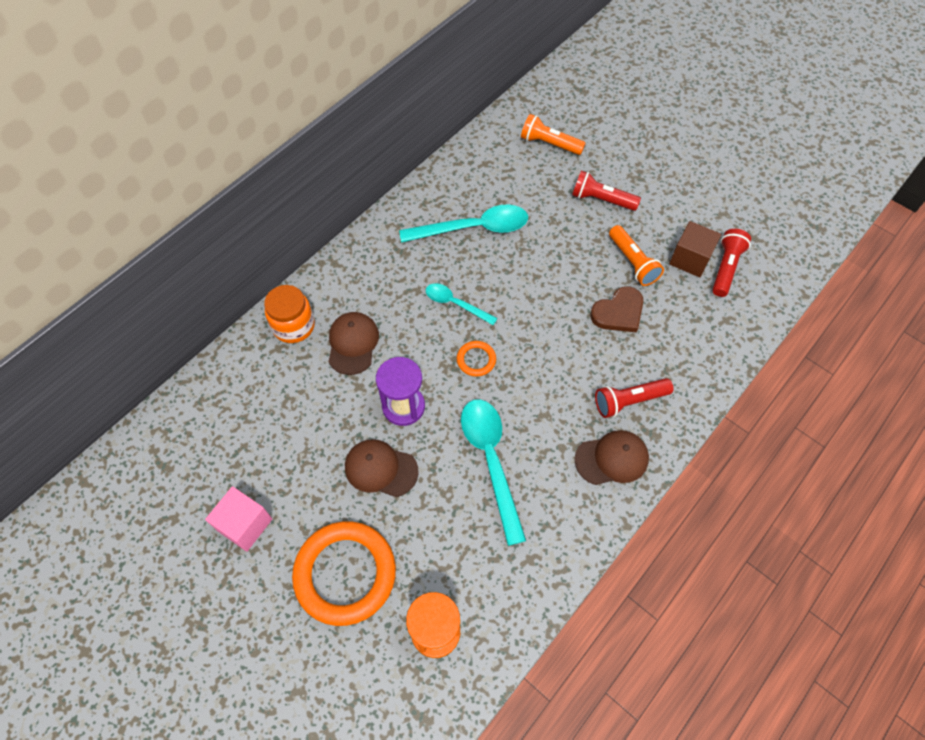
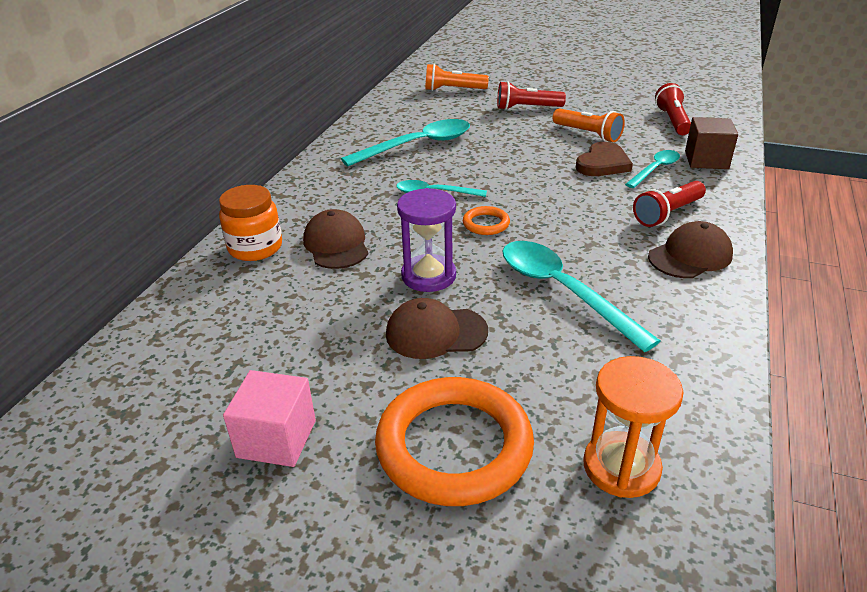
camera: 20 degrees left, 25 degrees down
brown cube [669,221,722,277] -> brown cube moved to [685,117,738,169]
none -> turquoise spoon [625,150,680,188]

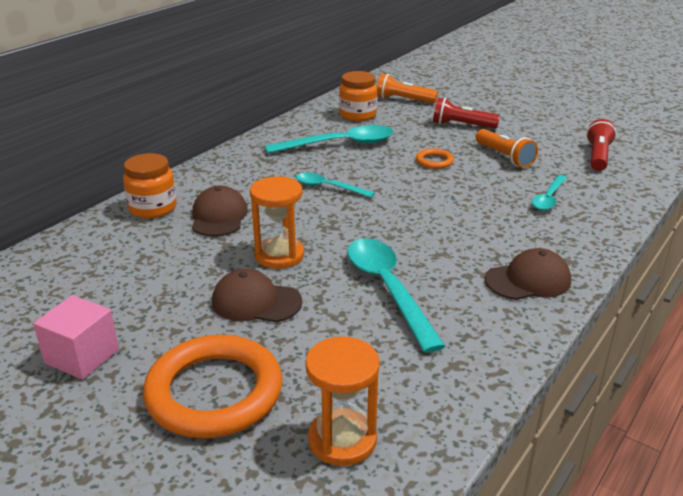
camera: 15 degrees right, 5 degrees down
purple hourglass [397,188,456,292] -> orange hourglass [250,176,304,269]
orange ring [463,206,510,235] -> orange ring moved to [416,148,454,169]
brown heart [576,142,633,176] -> none
turquoise spoon [625,150,680,188] -> turquoise spoon turned 150 degrees clockwise [532,175,567,210]
red flashlight [633,181,706,227] -> none
brown cube [685,117,738,169] -> none
none -> orange jar [339,71,377,121]

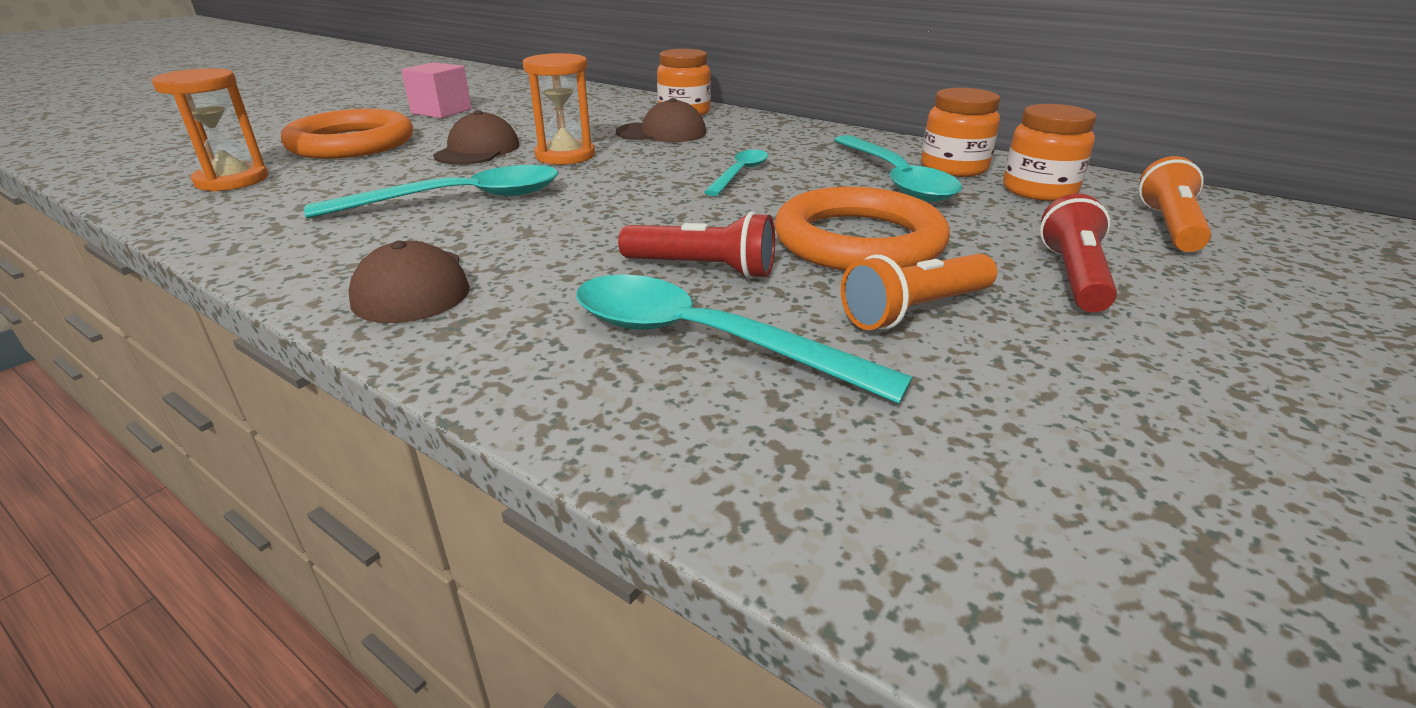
camera: 90 degrees right, 0 degrees up
orange ring [416,148,454,169] -> orange ring [774,187,950,271], size x2.24
turquoise spoon [532,175,567,210] -> turquoise spoon [576,274,913,404], size x1.74
red flashlight [586,119,617,171] -> red flashlight moved to [618,212,775,279]
none -> orange jar [921,88,1000,177]

